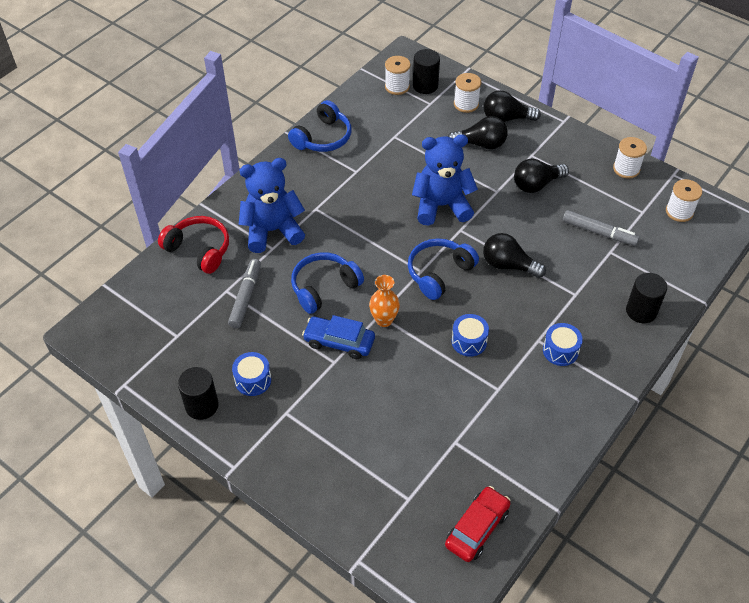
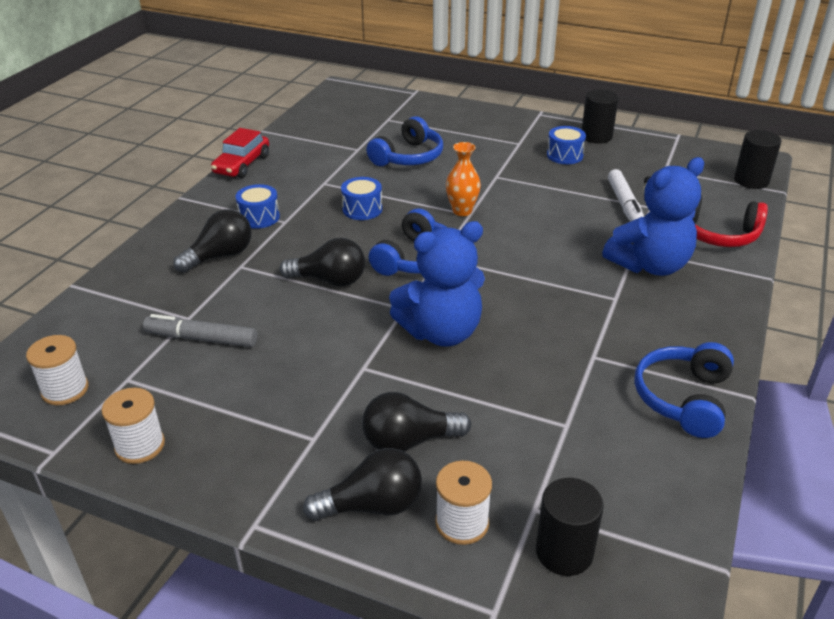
camera: 165 degrees right, 15 degrees down
grey marker [228,259,261,328] -> white marker [608,169,644,222]
blue headphones [291,252,364,314] -> blue headphones moved to [367,116,443,166]
blue car [302,315,375,359] -> none
white spool [385,56,410,95] -> none
red car [445,486,511,562] -> red car moved to [211,128,269,178]
black light bulb [514,159,569,193] -> black light bulb moved to [173,209,252,273]
black cylinder [626,273,667,323] -> black cylinder moved to [734,130,781,189]

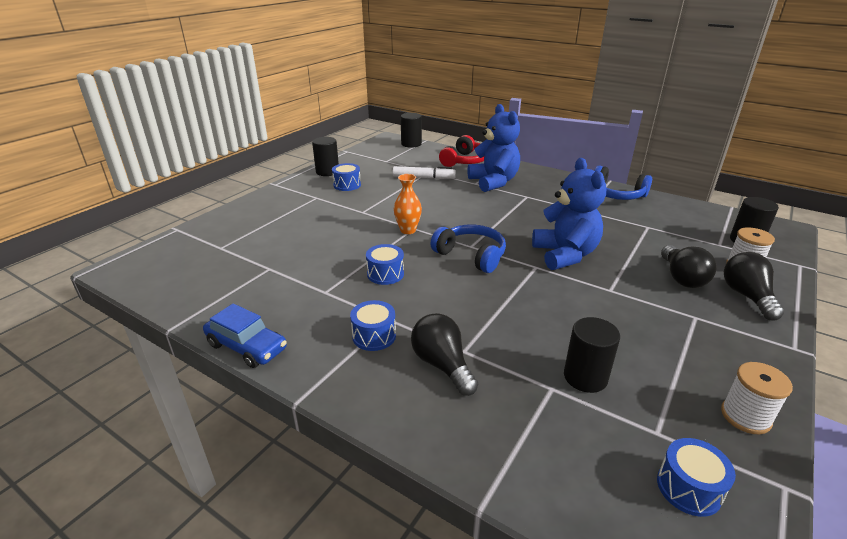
camera: 80 degrees left, 5 degrees down
white spool [26,335,89,405] -> blue drum [657,438,736,517]
grey marker [143,314,257,347] -> black cylinder [564,317,620,393]
red car [211,128,269,178] -> blue car [203,303,287,368]
black light bulb [279,238,365,287] -> none
blue headphones [367,116,443,166] -> none

